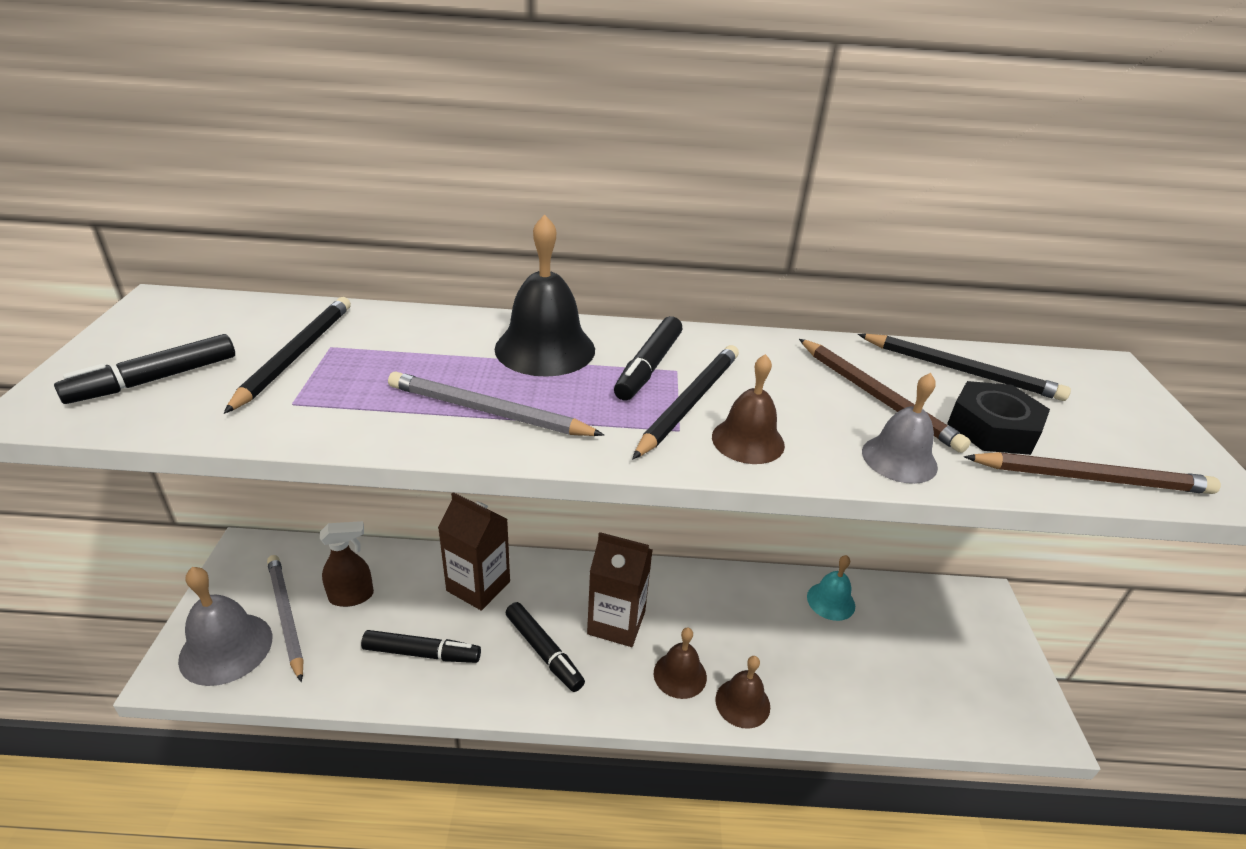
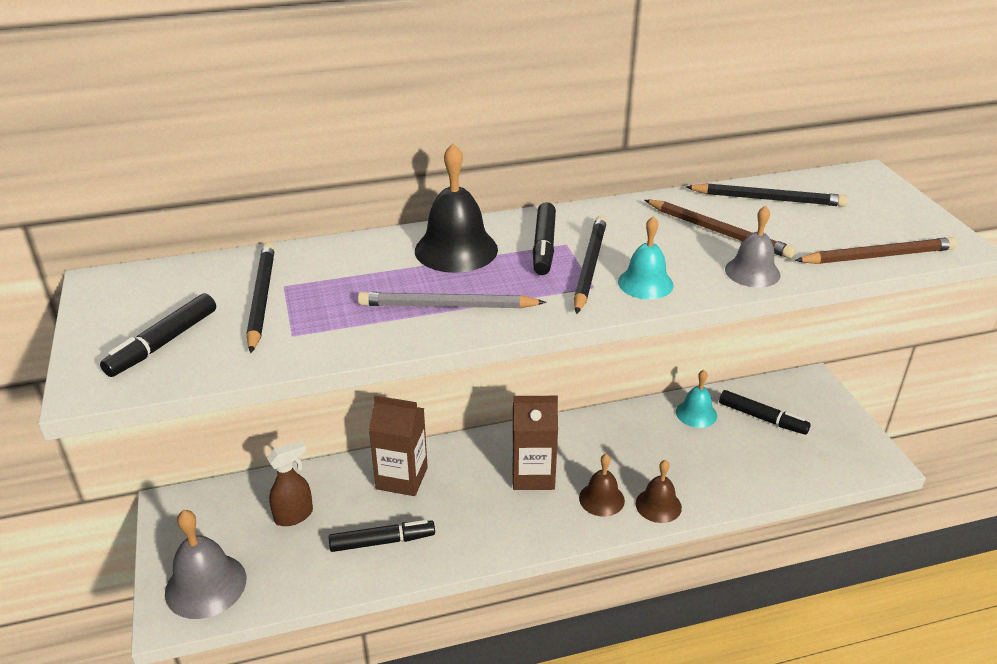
camera: 15 degrees left, 0 degrees up
grey pencil [267,555,304,682] -> none
black marker [506,602,585,692] -> black marker moved to [719,390,811,435]
brown bell [712,354,785,464] -> turquoise bell [618,216,674,299]
black nut [947,381,1050,455] -> none

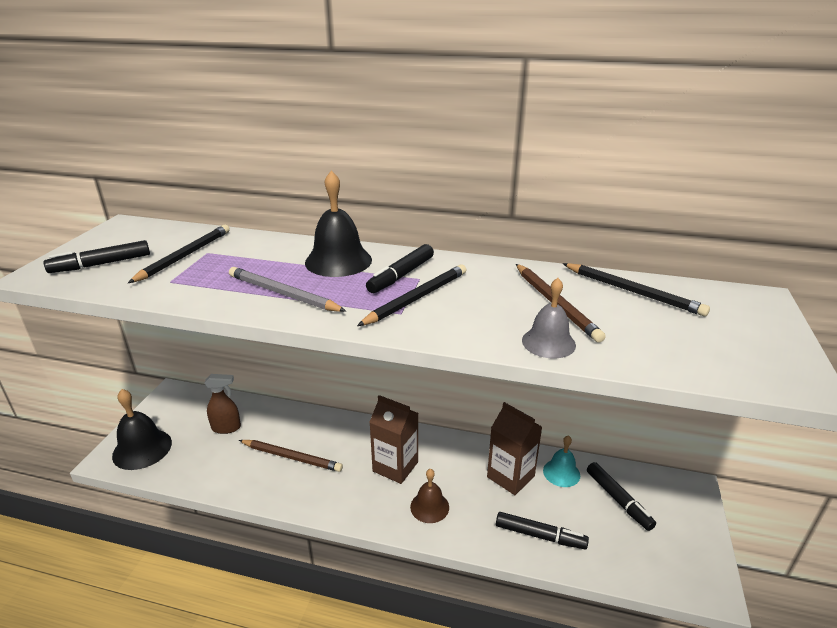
camera: 30 degrees right, 5 degrees down
grey bell [165,510,246,619] -> black bell [112,389,172,470]
black marker [329,520,435,552] -> black marker moved to [496,512,589,549]
brown carton [369,395,428,496] -> brown carton moved to [487,402,542,495]
turquoise bell [618,216,674,299] -> none
brown bell [636,460,682,523] -> none
brown pencil [794,237,958,264] -> brown pencil moved to [239,440,343,472]

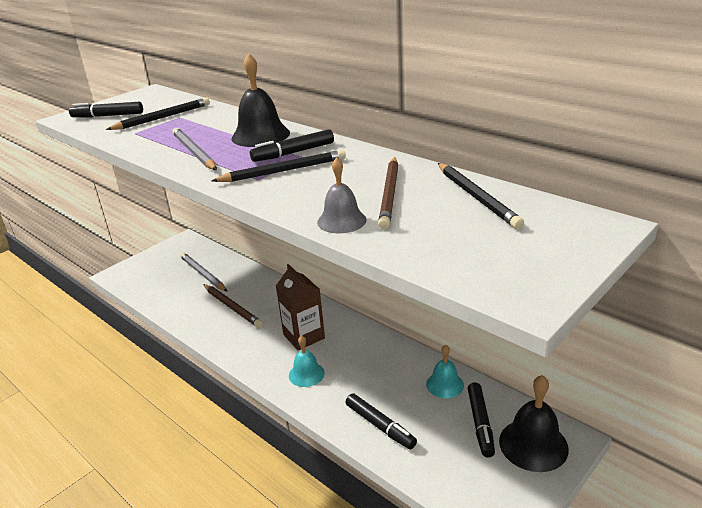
camera: 30 degrees right, 0 degrees up
black bell [112,389,172,470] -> black bell moved to [499,375,569,472]
brown spray bottle [204,374,241,434] -> grey pencil [180,252,228,292]
brown bell [410,469,449,523] -> turquoise bell [289,335,325,387]
brown carton [487,402,542,495] -> none

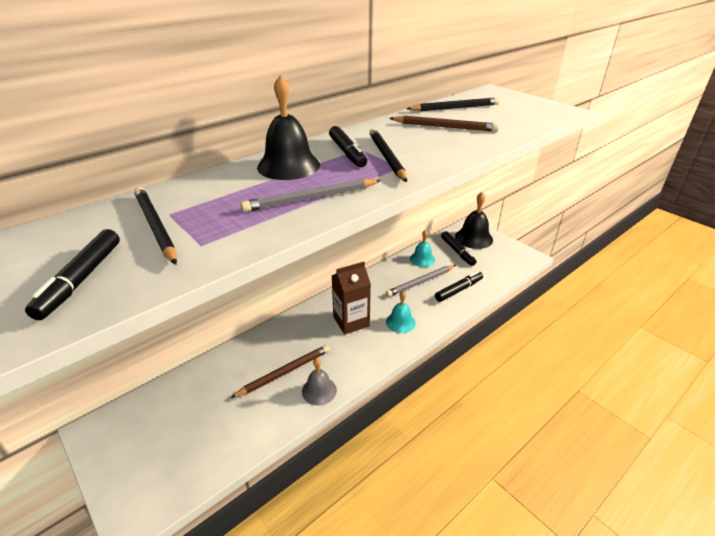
camera: 85 degrees left, 5 degrees up
grey pencil [180,252,228,292] -> grey pencil moved to [386,265,456,297]
grey bell [317,157,367,233] -> grey bell moved to [302,358,337,405]
black marker [467,382,495,458] -> black marker turned 60 degrees clockwise [441,231,477,266]

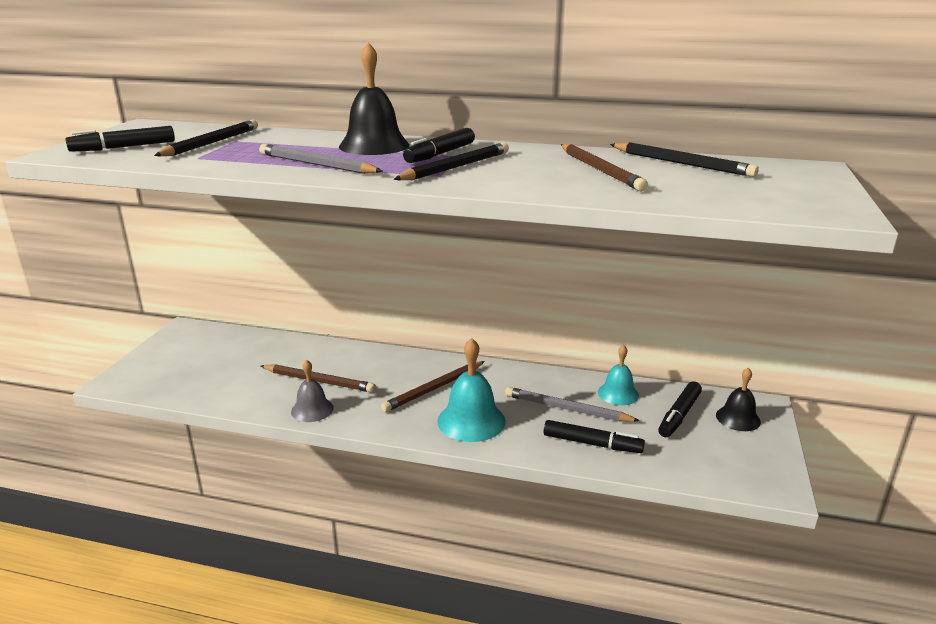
camera: 55 degrees right, 10 degrees down
brown carton [332,262,371,334] -> brown pencil [381,361,485,412]
turquoise bell [386,291,416,333] -> turquoise bell [437,338,506,442], size x1.59
black bell [455,192,493,249] -> black bell [716,367,761,431], size x0.63

